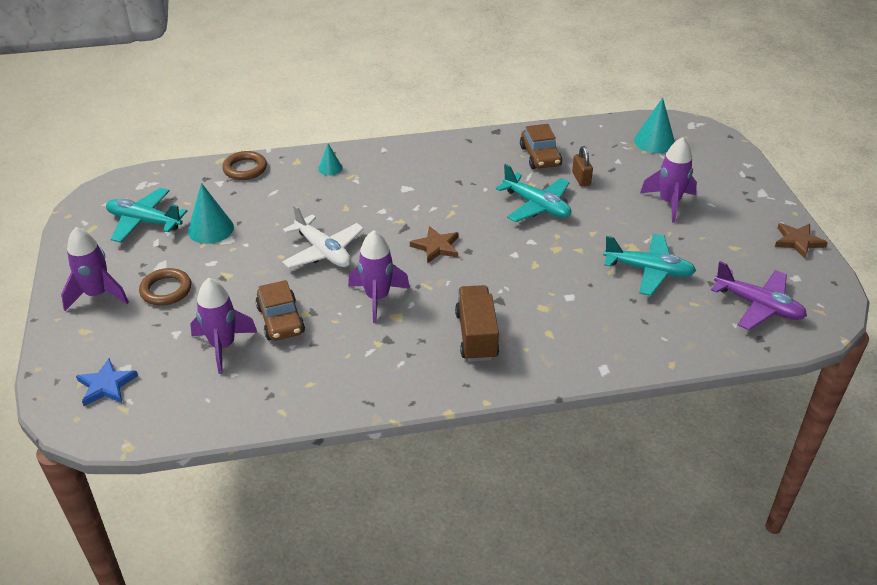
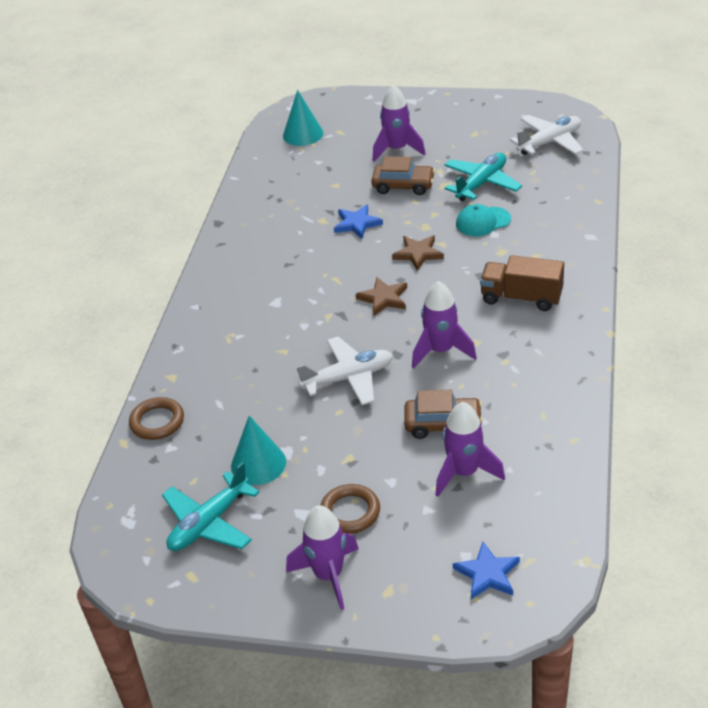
camera: 65 degrees left, 0 degrees up
turquoise cone [318,143,343,176] -> none
turquoise plane [496,164,571,222] -> blue star [334,205,383,239]
brown car [520,124,562,169] -> brown car moved to [371,156,435,195]
brown padlock [572,146,593,187] -> none
purple plane [711,261,807,330] -> white plane [510,115,583,155]
brown star [775,223,828,259] -> brown star moved to [392,235,444,271]
none -> turquoise cap [456,204,511,236]

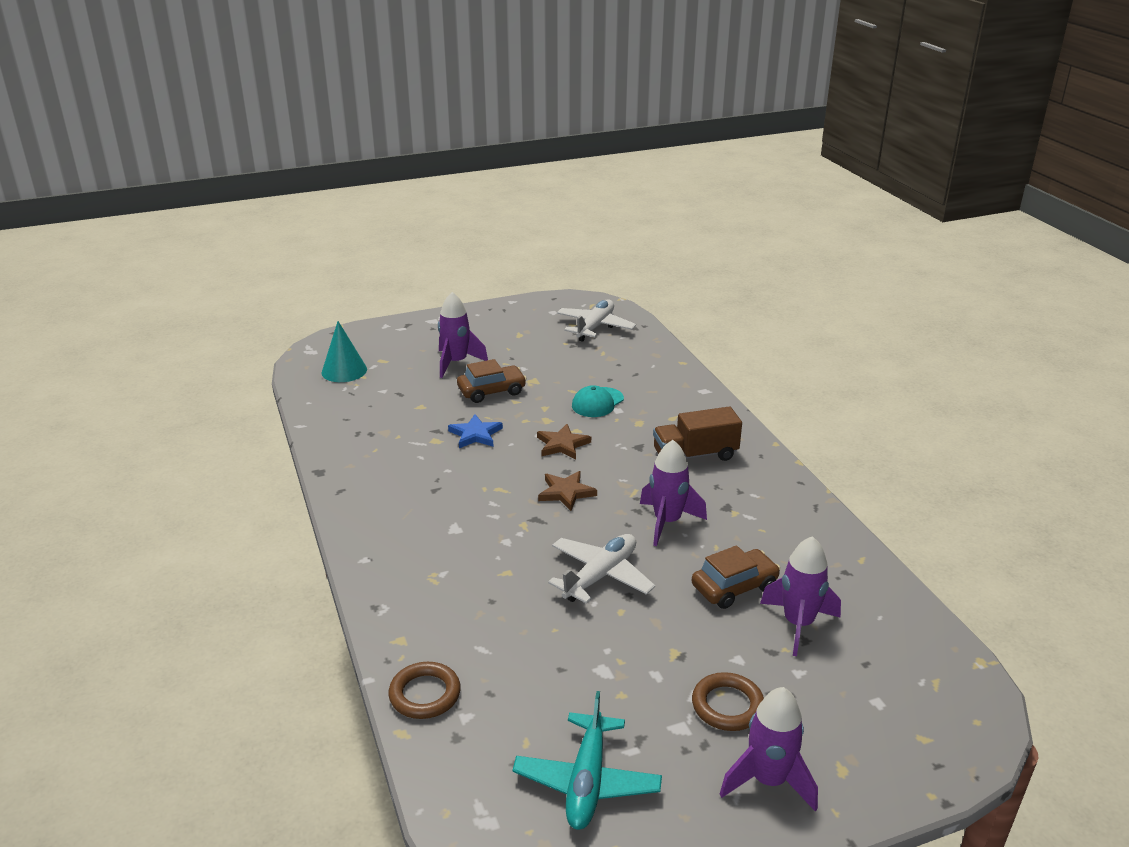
camera: 35 degrees left, 10 degrees down
turquoise cone [231,416,286,485] -> none
turquoise plane [444,153,522,201] -> none
blue star [453,542,520,599] -> none

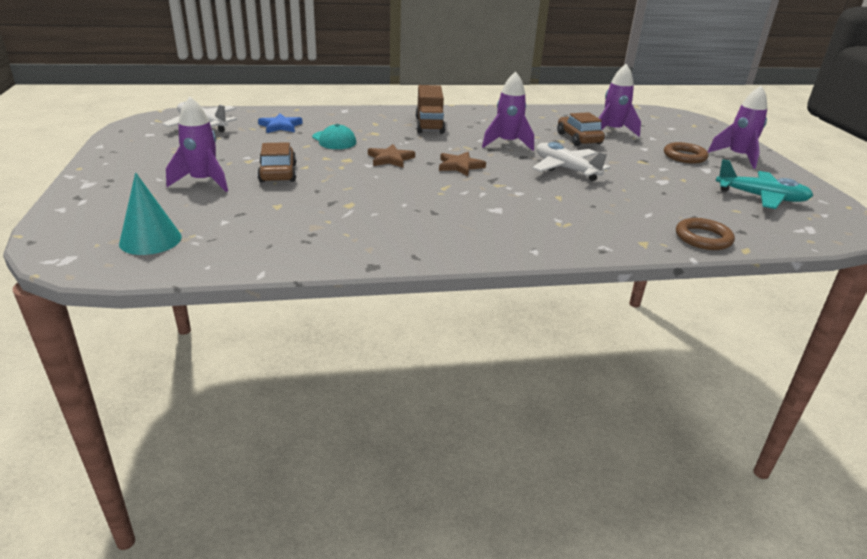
camera: 80 degrees left, 0 degrees up
blue star [448,414,503,448] -> blue star moved to [258,113,303,133]

